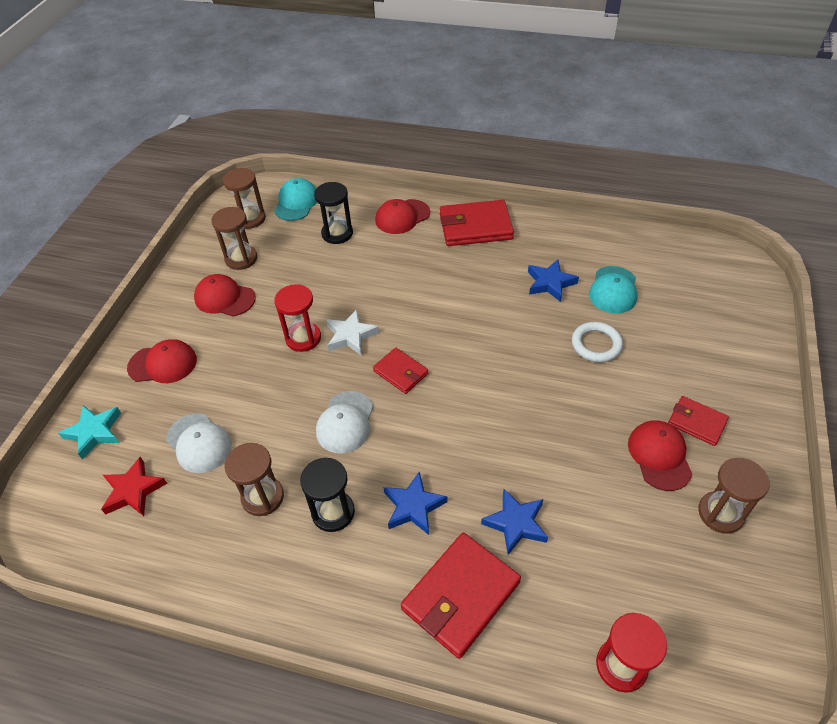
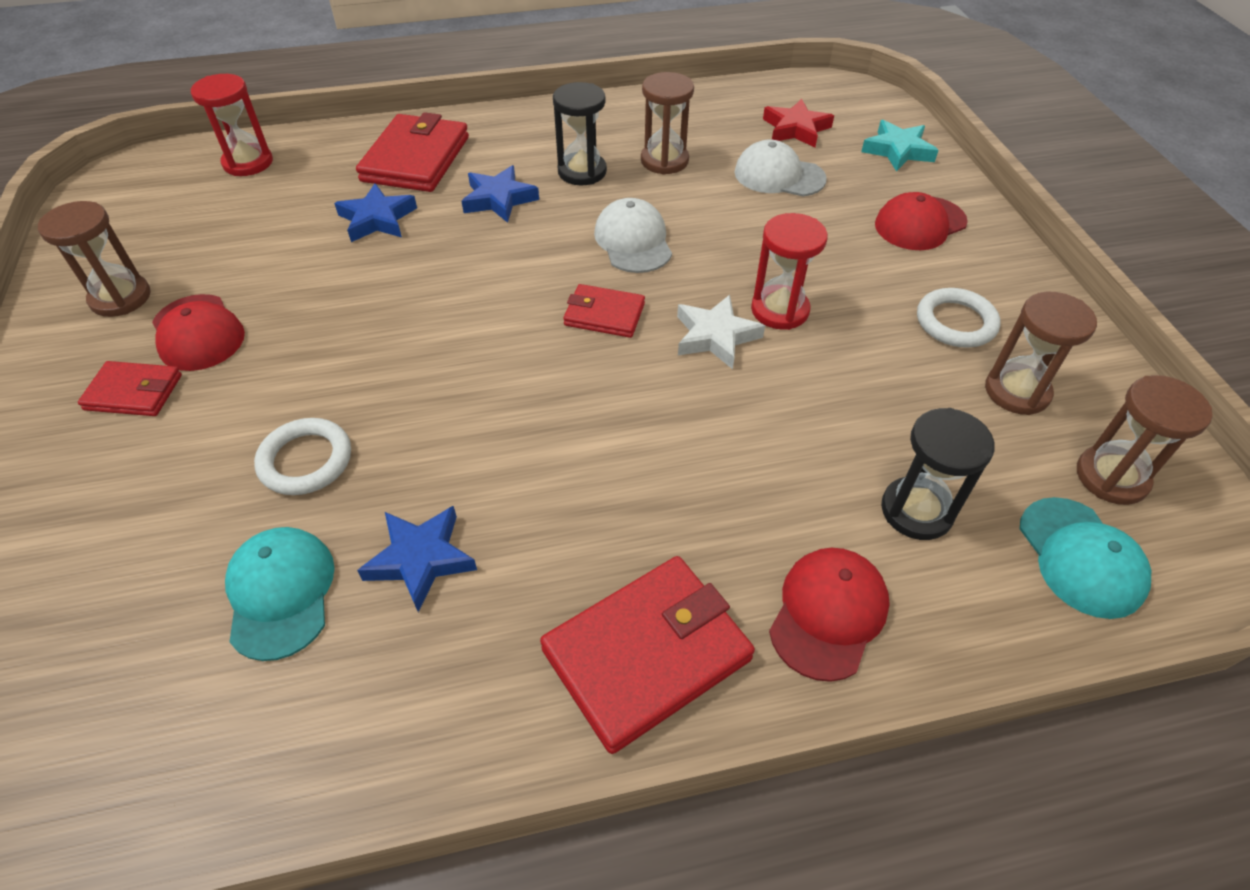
camera: 150 degrees right, 0 degrees up
red cap [194,274,256,316] -> white ring [917,288,1001,348]

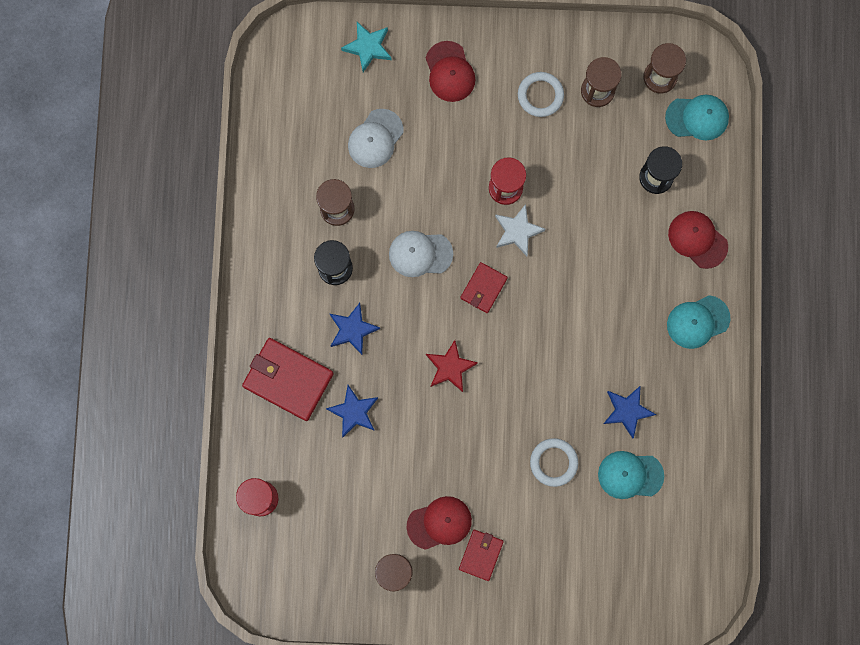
camera: 75 degrees left, 30 degrees up
red wallet [540,556,755,754] -> turquoise cap [667,295,730,349]
red star [763,99,834,147] -> red star moved to [426,340,478,392]

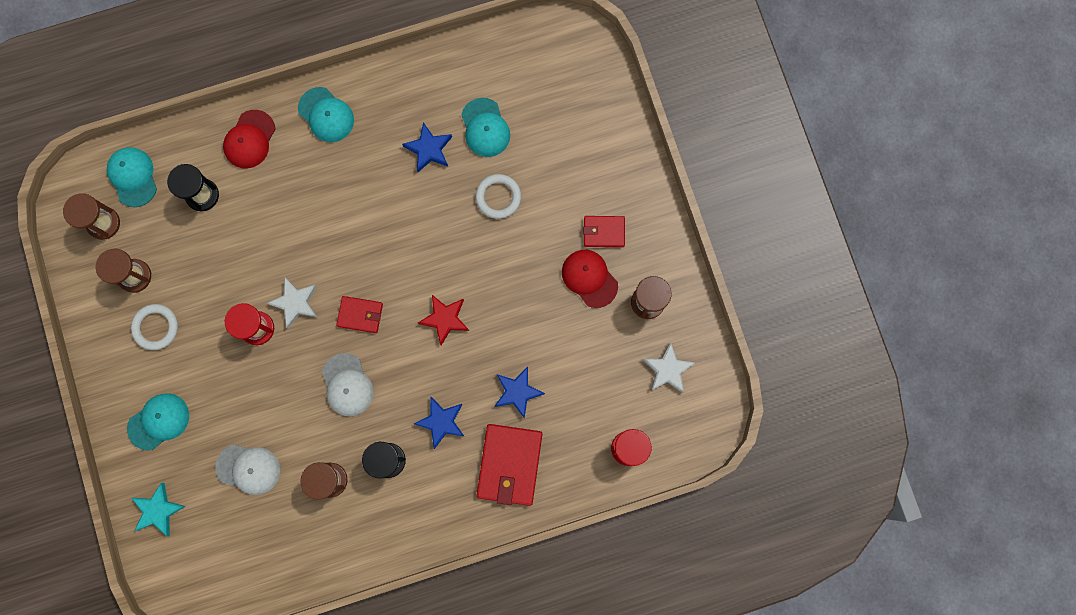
camera: 110 degrees left, 0 degrees up
red cap [426,41,475,102] -> turquoise cap [127,393,189,450]
none -> white star [643,342,695,393]

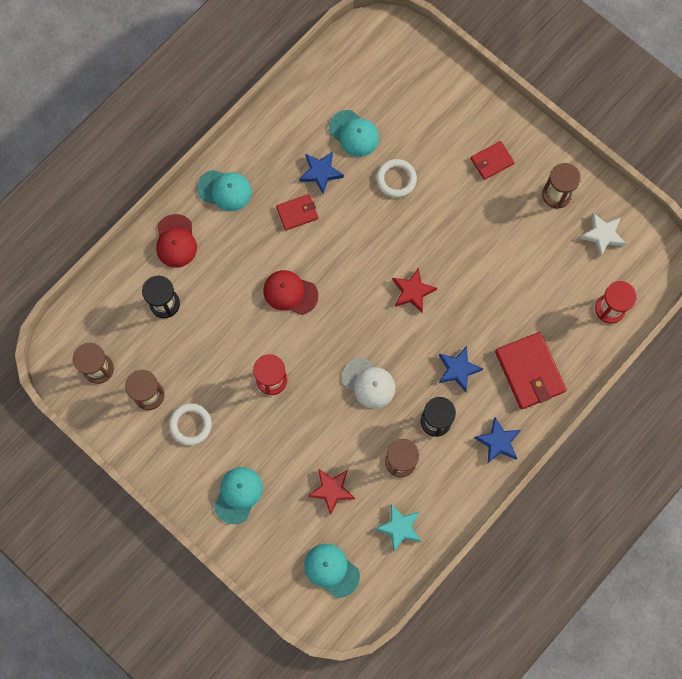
camera: 30 degrees left, 5 degrees down
turquoise cap [107,147,157,207] -> turquoise cap moved to [304,544,360,598]
turquoise star [131,483,186,536] -> turquoise star moved to [375,504,421,552]
white cap [215,444,280,495] -> red star [308,469,355,515]
white star [267,277,317,329] -> none
red wallet [336,296,383,333] -> red wallet moved to [276,194,319,231]
blue star [494,366,545,419] -> blue star moved to [474,417,521,463]
red cap [562,250,618,308] -> red cap moved to [263,270,318,315]

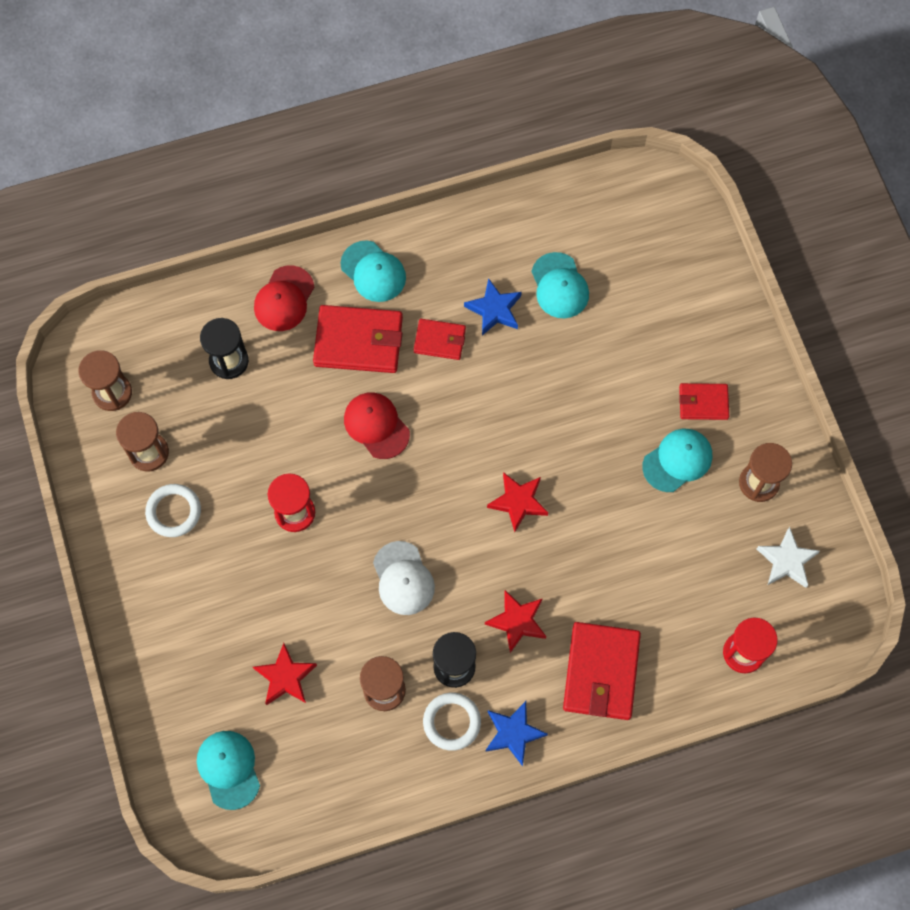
camera: 30 degrees right, 5 degrees down
turquoise cap [214,467,263,524] -> turquoise cap moved to [642,429,712,492]
turquoise star [375,504,421,552] -> none
white ring [376,159,417,197] -> white ring moved to [423,693,481,751]
blue star [439,346,483,392] -> red star [485,590,546,653]
none -> red wallet [313,305,403,373]

